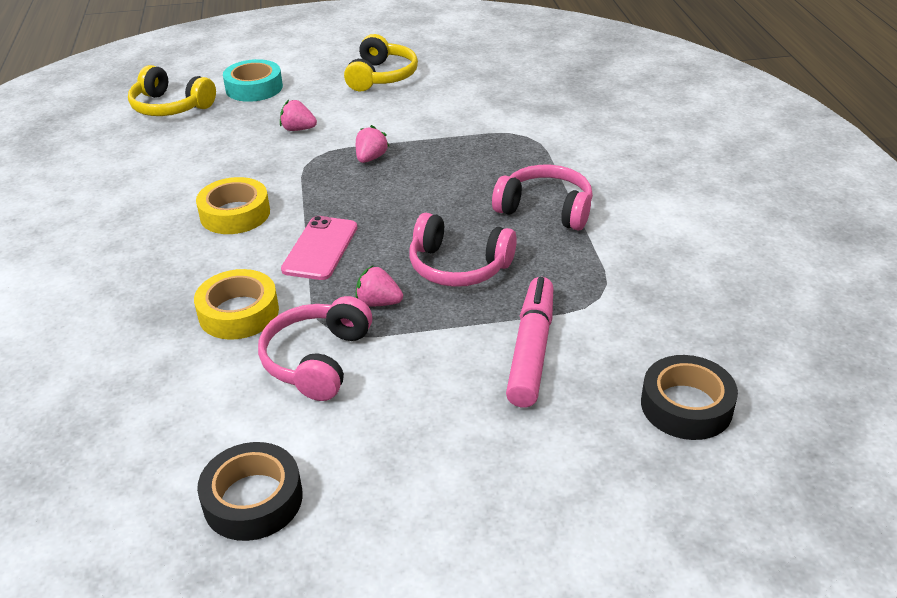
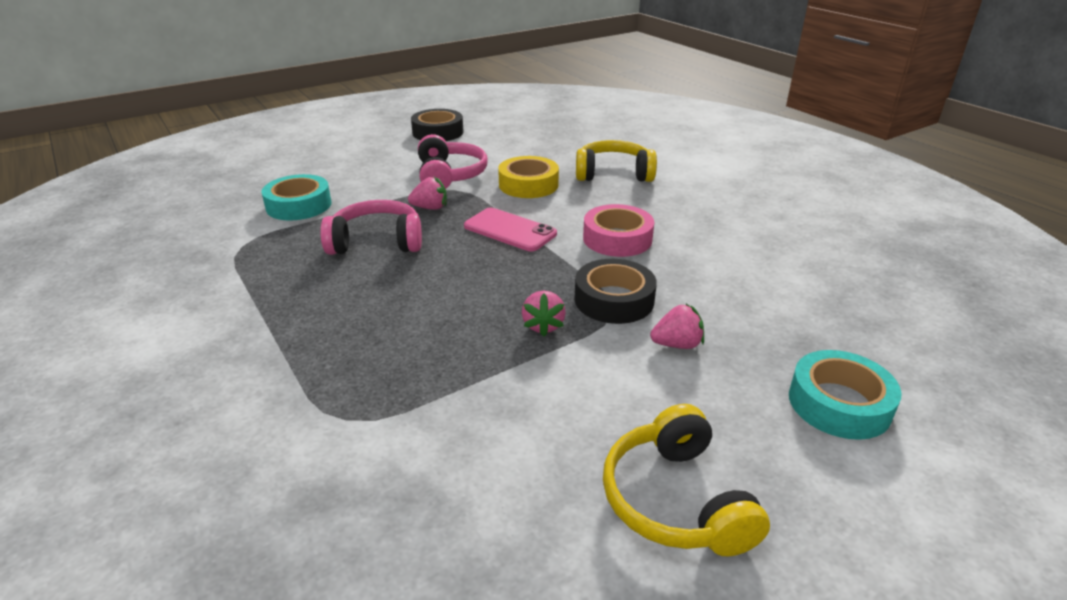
camera: 155 degrees right, 5 degrees down
yellow headphones [128,65,216,116] -> yellow headphones moved to [576,140,657,182]
yellow tape [196,177,270,234] -> pink tape [583,204,654,257]
pink phone [281,216,357,280] -> pink phone turned 45 degrees counterclockwise [464,208,557,251]
pink headphones [492,165,593,230] -> none
pink marker [506,277,553,407] -> turquoise tape [262,174,332,220]
black tape [641,355,738,440] -> black tape moved to [575,259,657,324]

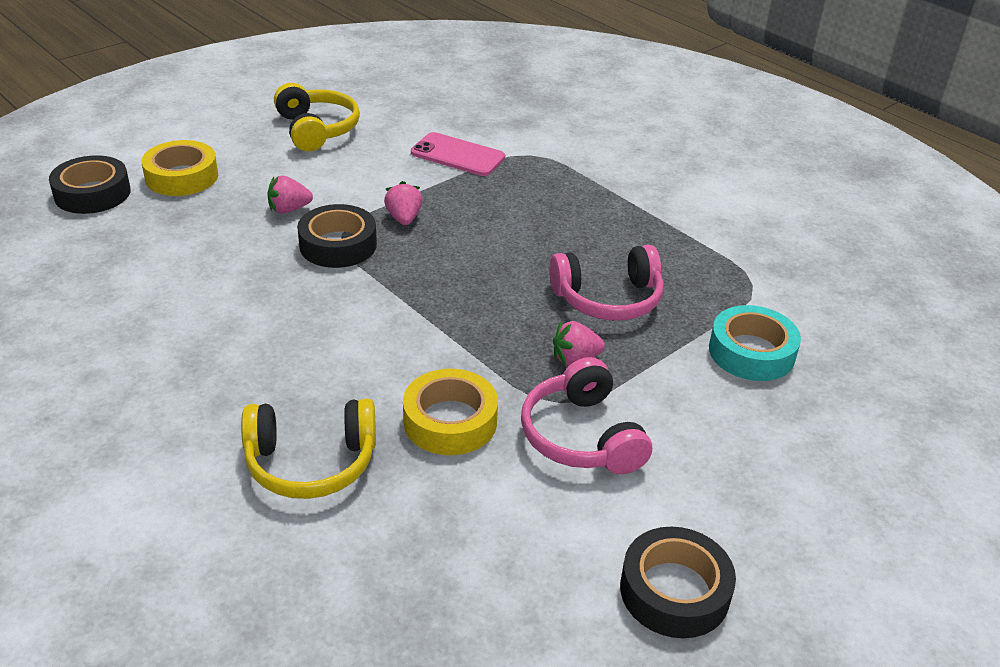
camera: 170 degrees right, 5 degrees up
pink phone [464,208,557,251] -> pink phone moved to [411,132,505,176]
pink tape [583,204,654,257] -> none
turquoise tape [789,350,902,440] -> yellow tape [141,140,218,196]
none -> black tape [49,155,131,214]

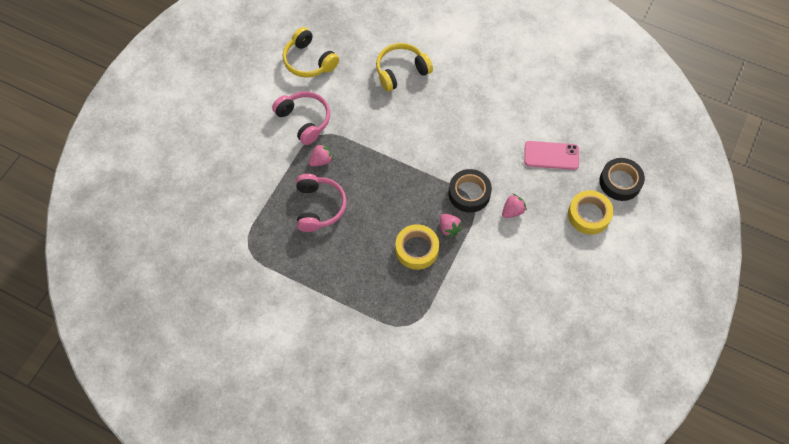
camera: 160 degrees right, 25 degrees up
yellow headphones [274,83,360,151] -> yellow headphones moved to [283,27,339,78]
yellow tape [403,369,498,455] -> yellow tape moved to [395,224,439,270]
pink phone [411,132,505,176] -> pink phone moved to [524,141,579,170]
pink headphones [549,245,663,321] -> pink headphones turned 120 degrees clockwise [296,174,347,232]
black tape [620,527,736,638] -> none
turquoise tape [709,305,801,381] -> none

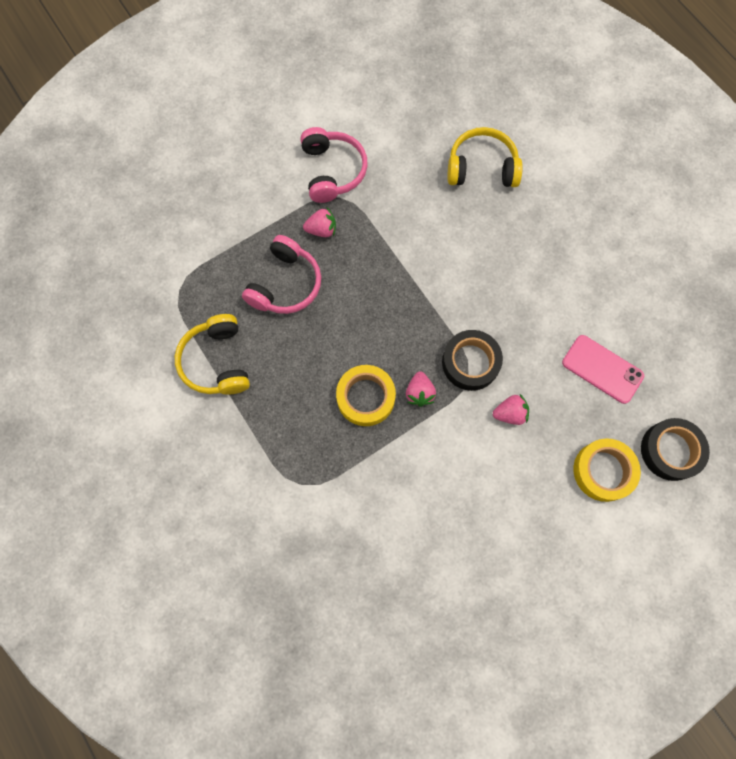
camera: 30 degrees right, 10 degrees up
yellow headphones [283,27,339,78] -> yellow headphones moved to [175,314,250,395]

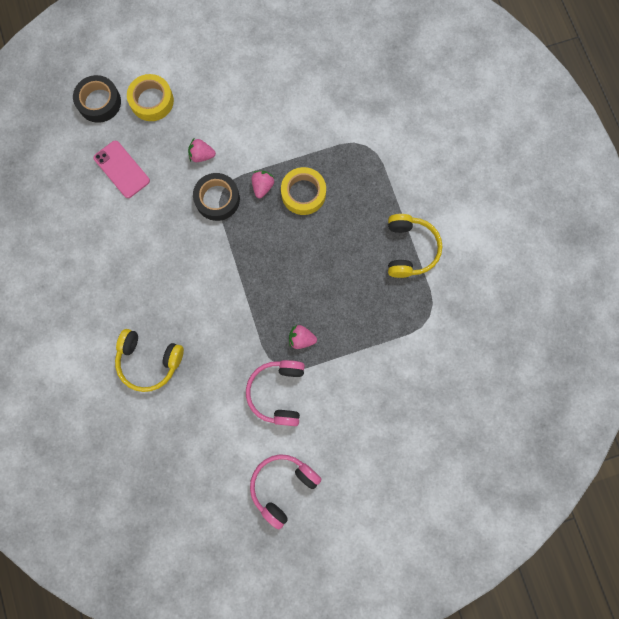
camera: 165 degrees left, 5 degrees up
pink headphones [242,235,321,314] -> pink headphones moved to [250,454,322,529]

